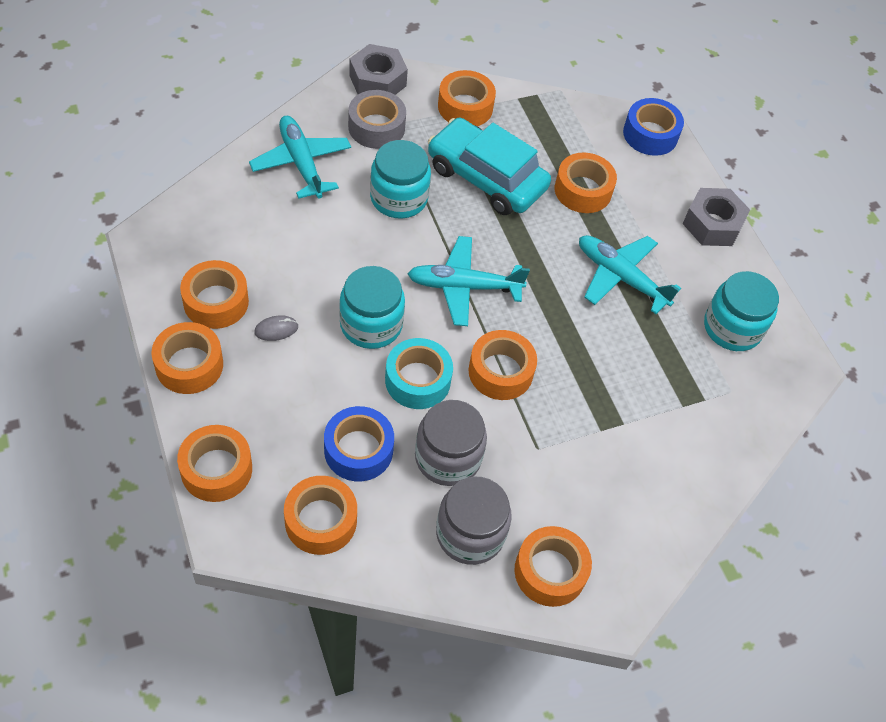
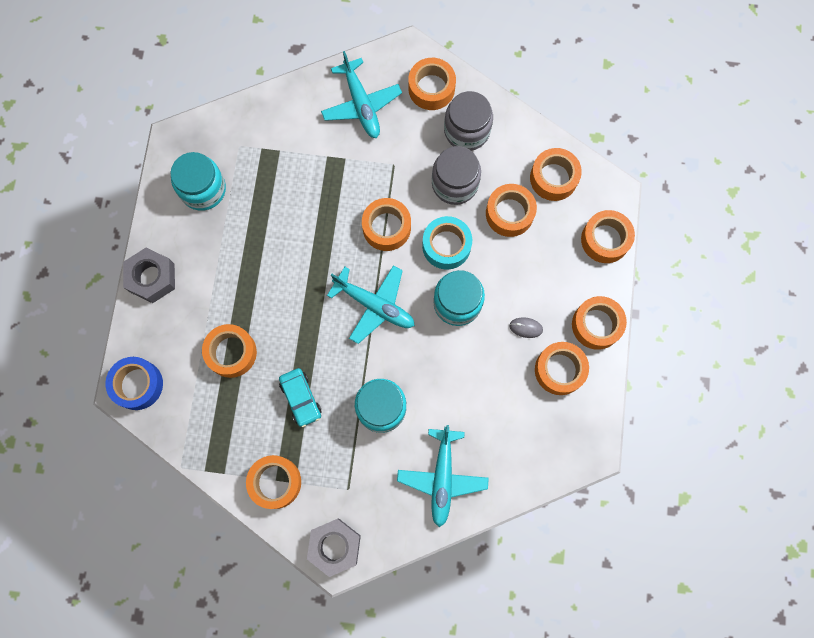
camera: 145 degrees left, 20 degrees up
blue tape [324,406,394,481] -> orange tape [486,184,537,237]
grey tape [348,90,406,149] -> none
turquoise car [428,118,551,215] -> turquoise car [279,368,322,427], size x0.53
turquoise plane [579,235,681,314] -> turquoise plane moved to [321,51,402,138]

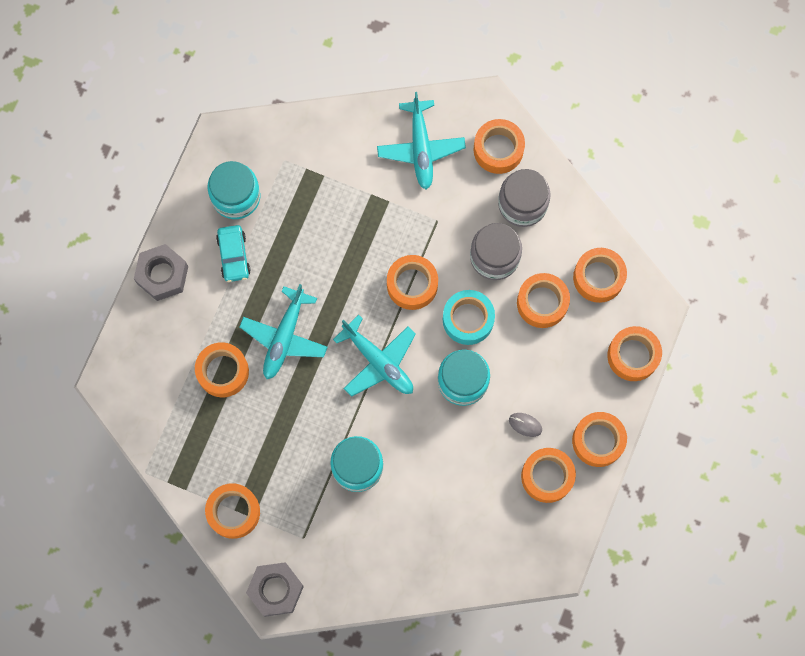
camera: 15 degrees right, 0 degrees up
blue tape [105,357,163,410] -> none
turquoise car [279,368,322,427] -> turquoise car moved to [216,225,251,282]
turquoise plane [397,425,489,527] -> turquoise plane moved to [239,284,328,379]

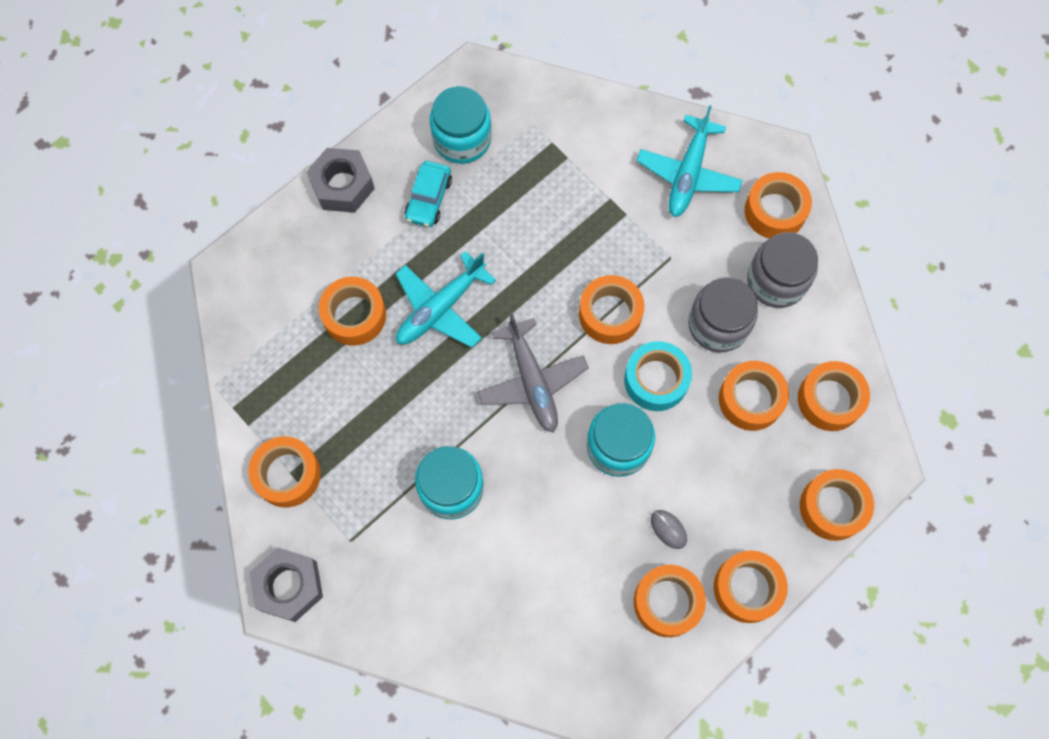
camera: 25 degrees right, 5 degrees down
turquoise plane [333,315,416,397] -> grey plane [477,313,589,432]

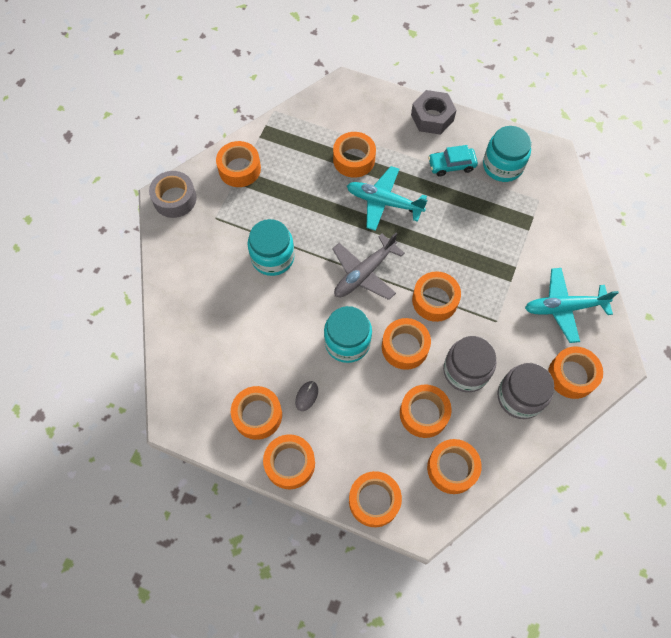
camera: 65 degrees right, 5 degrees down
grey nut [249,548,323,622] -> grey tape [149,171,197,218]
turquoise tape [624,341,692,411] -> orange tape [382,318,431,370]

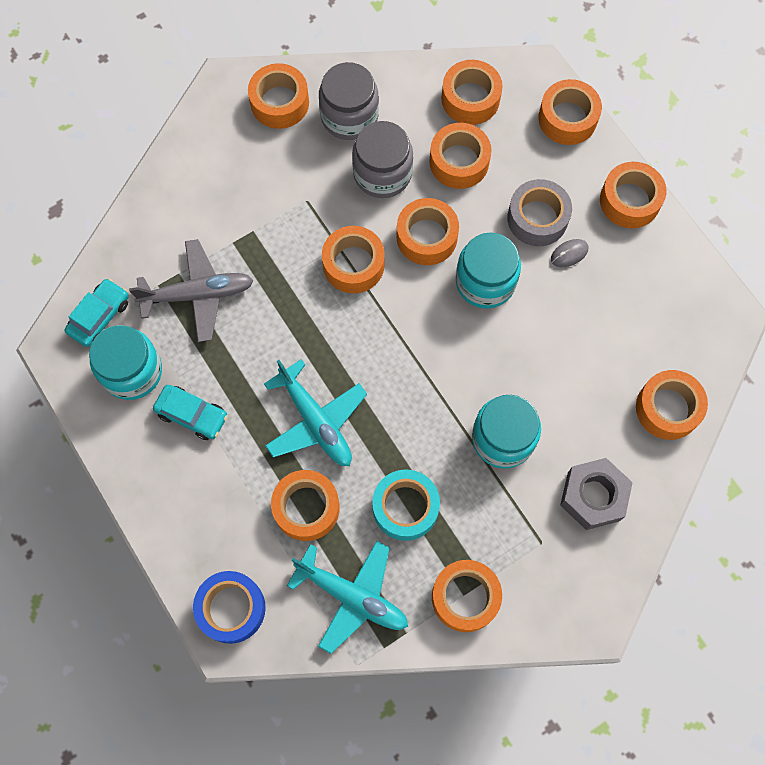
camera: 145 degrees left, 5 degrees up
grey tape [149,171,197,218] -> grey tape moved to [507,179,572,246]
orange tape [231,386,282,440] -> orange tape moved to [636,370,708,440]
grey plane [332,233,405,300] -> grey plane moved to [129,239,254,342]
grey nut [411,90,456,135] -> grey nut moved to [560,458,633,530]
turquoise plane [525,268,619,343] -> turquoise plane moved to [287,541,408,654]
none -> turquoise car [65,279,129,347]
none -> blue tape [193,571,266,644]
none -> turquoise tape [372,469,440,541]

